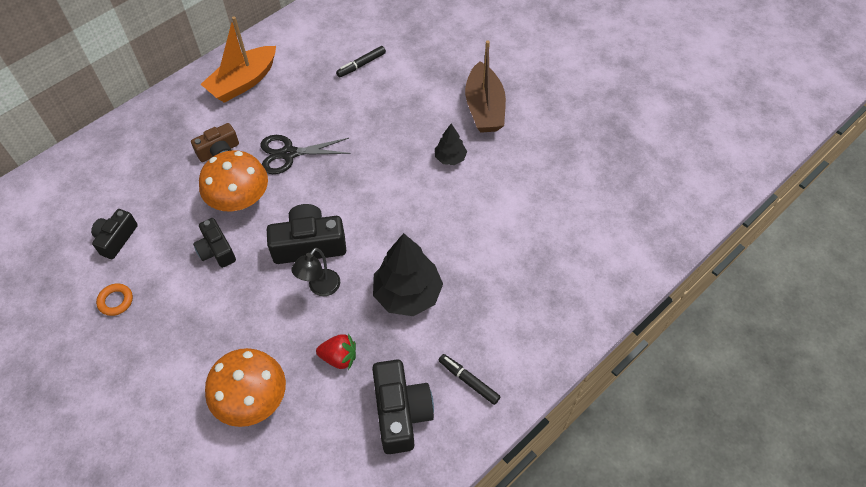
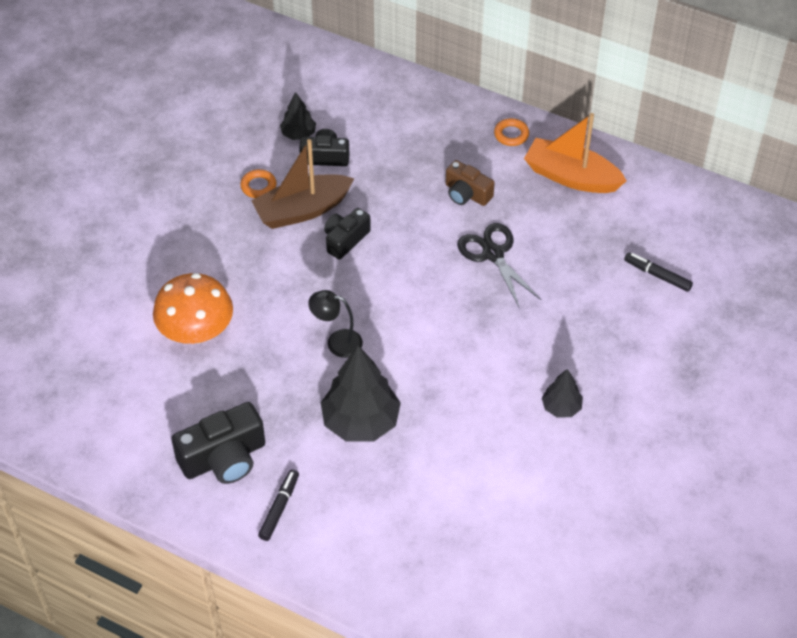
camera: 70 degrees right, 5 degrees down
orange mushroom [199,150,268,211] -> none
black camera [267,204,346,264] -> none
red strawberry [316,333,356,370] -> none
brown boat [465,41,506,133] -> brown boat moved to [251,139,354,229]
none -> black tree [280,92,316,140]
none -> orange ring [494,118,529,146]

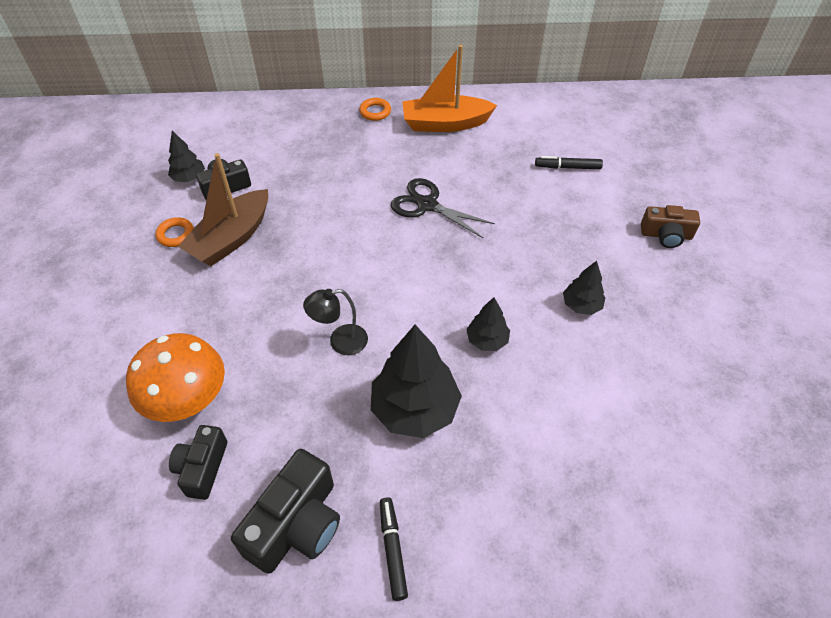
camera: 30 degrees left, 0 degrees up
black camera [324,208,371,260] -> black camera moved to [169,425,227,500]
brown camera [446,160,495,206] -> brown camera moved to [641,205,700,248]
none -> black tree [466,297,510,351]

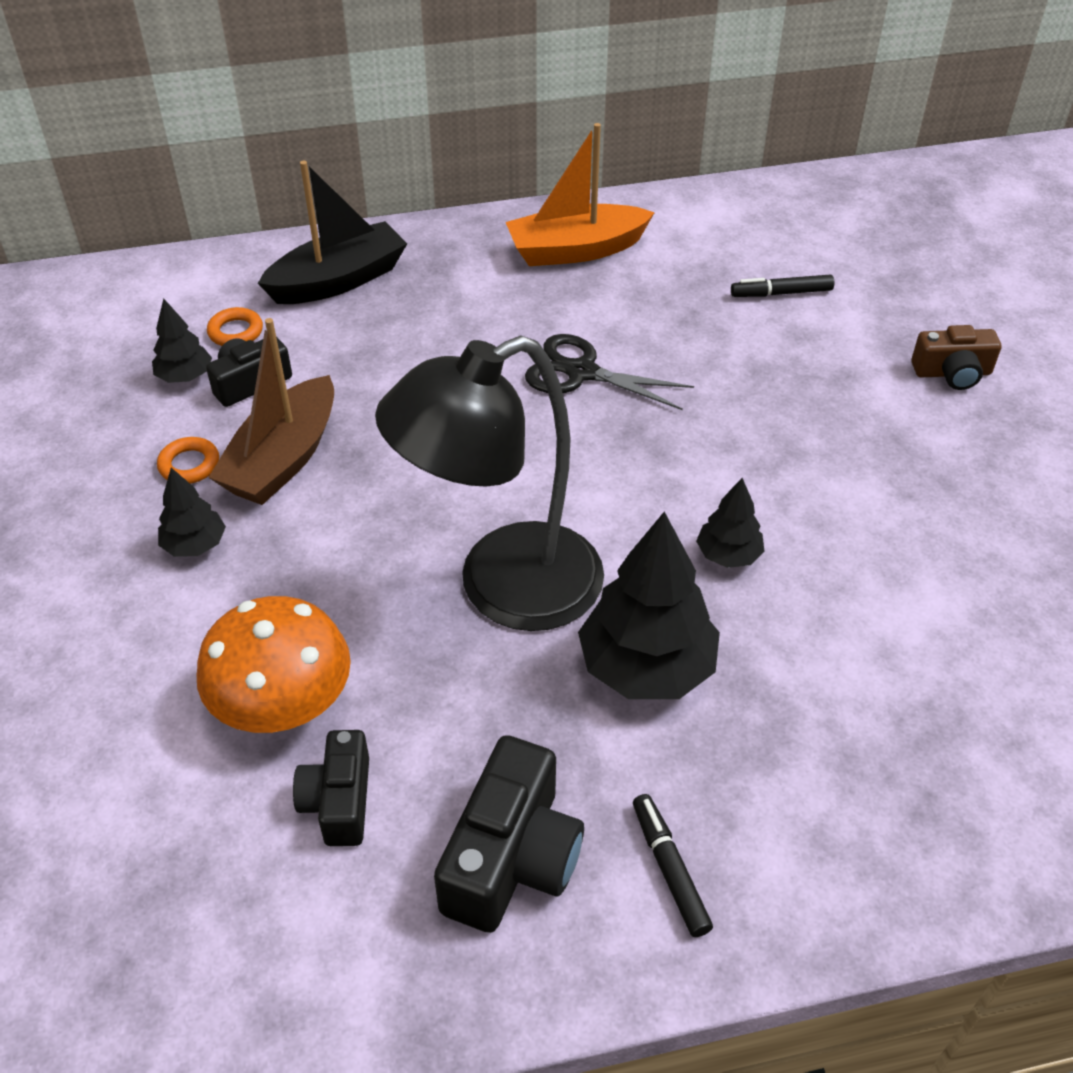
camera: 10 degrees left, 5 degrees down
black lamp [303,289,368,355] -> black lamp [375,335,604,631], size x2.37
orange ring [359,98,391,121] -> orange ring moved to [207,307,263,346]
black tree [563,261,606,315] -> black tree moved to [158,468,226,557]
none -> black boat [258,161,407,304]

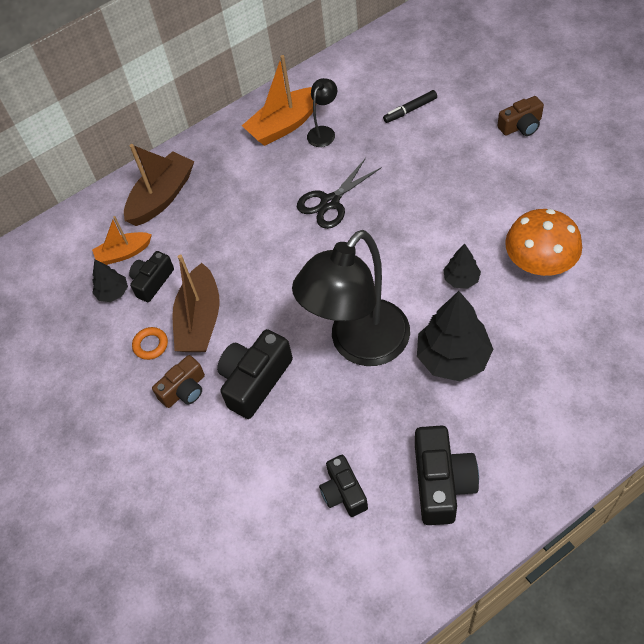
camera: 15 degrees left, 10 degrees up
black tree [158,468,226,557] -> brown camera [152,355,205,408]
orange mushroom [196,596,351,733] -> orange mushroom moved to [505,209,582,276]
orange ring [207,307,263,346] -> orange boat [92,216,152,265]
black boat [258,161,407,304] -> brown boat [124,144,194,226]
black scissors [525,334,694,410] -> black scissors turned 45 degrees counterclockwise [297,158,382,229]
black marker [633,794,713,937] -> none
none -> black camera [217,329,293,419]
none -> black lamp [307,78,337,147]

